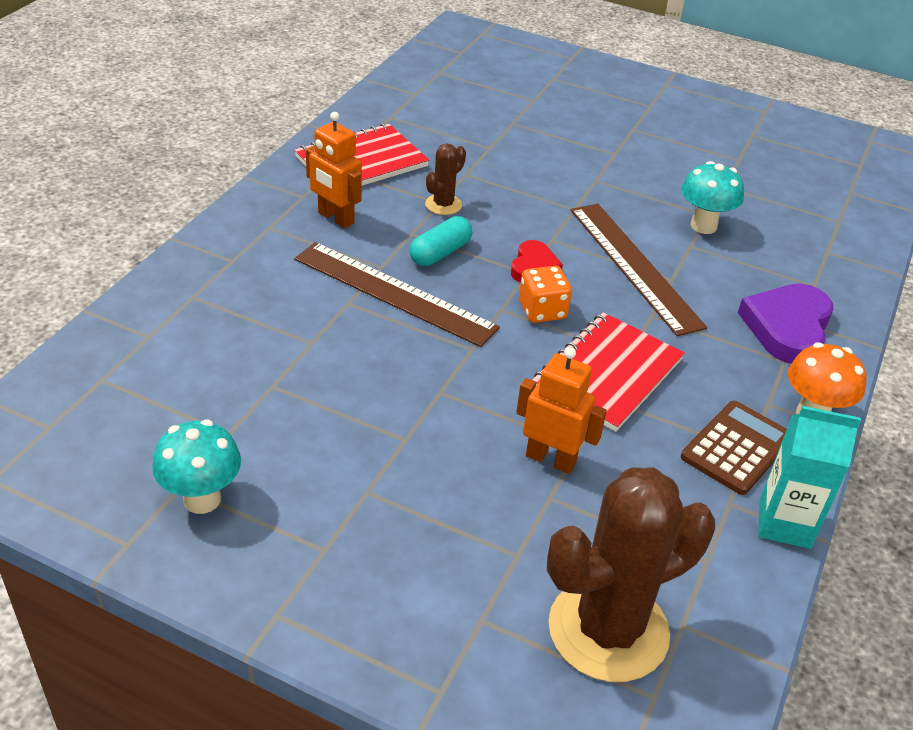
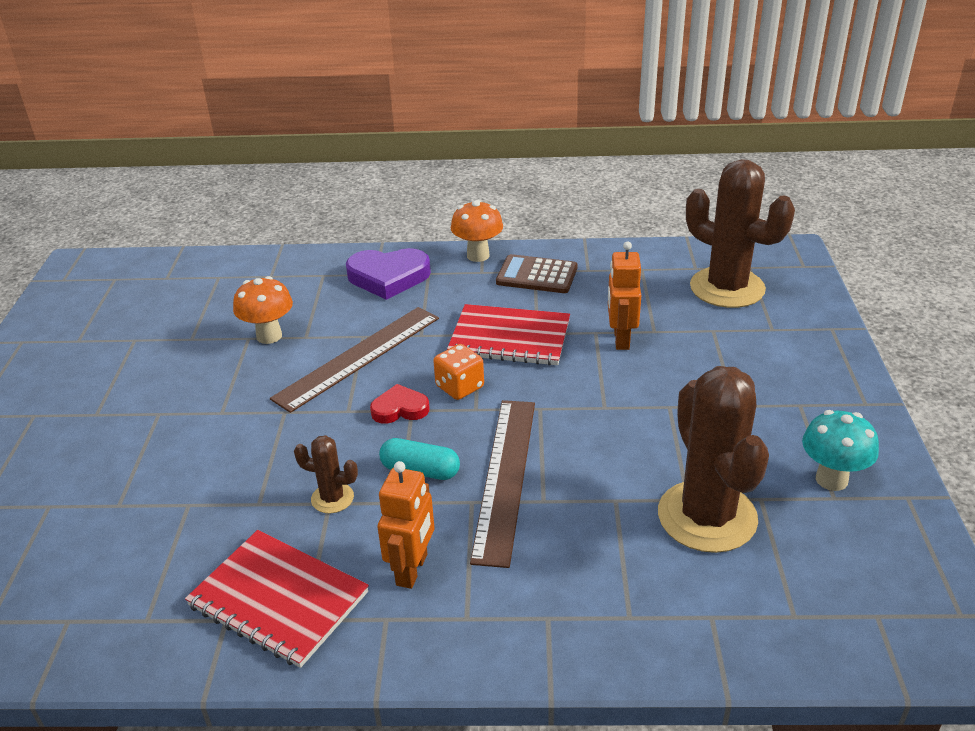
camera: 110 degrees left, 5 degrees down
turquoise mushroom [681,161,744,234] -> orange mushroom [233,276,293,344]
turquoise carton [758,406,861,549] -> none
none -> brown cactus [658,366,769,553]

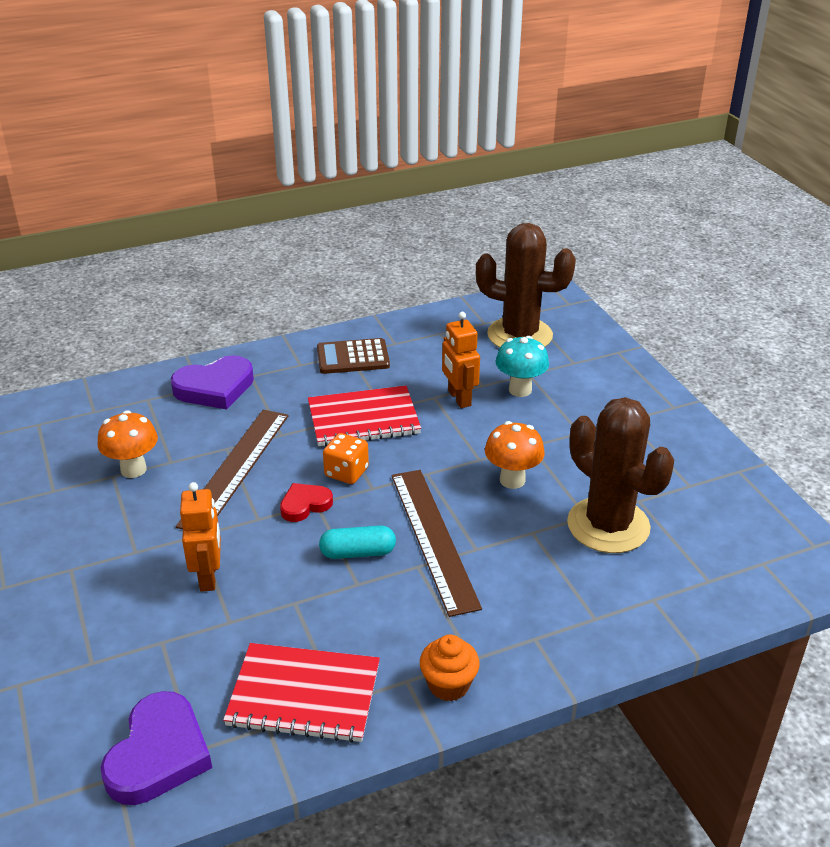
camera: 25 degrees left, 0 degrees up
brown cactus [294,435,358,513] -> none
orange robot [378,461,435,589] -> orange robot moved to [180,482,221,592]
orange mushroom [451,200,503,262] -> orange mushroom moved to [485,421,545,489]
turquoise mushroom [802,410,879,491] -> turquoise mushroom moved to [496,336,549,397]
none -> purple heart [100,691,212,805]
none -> orange cupcake [420,635,480,701]

